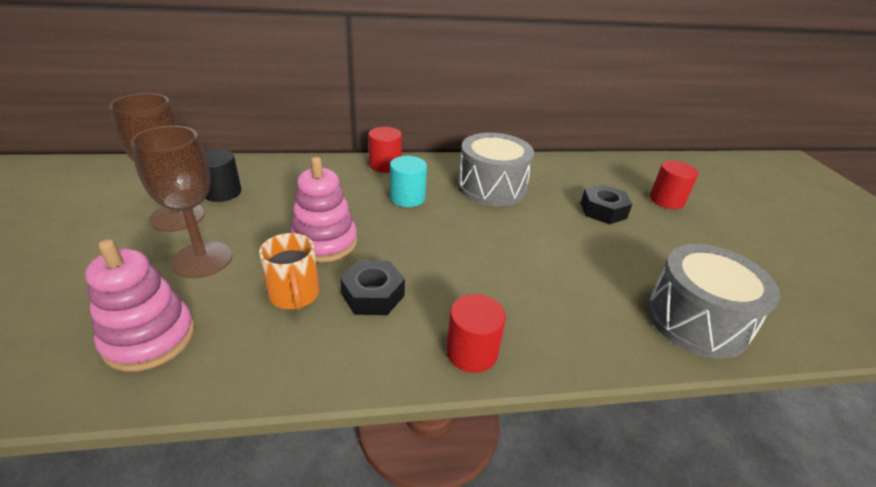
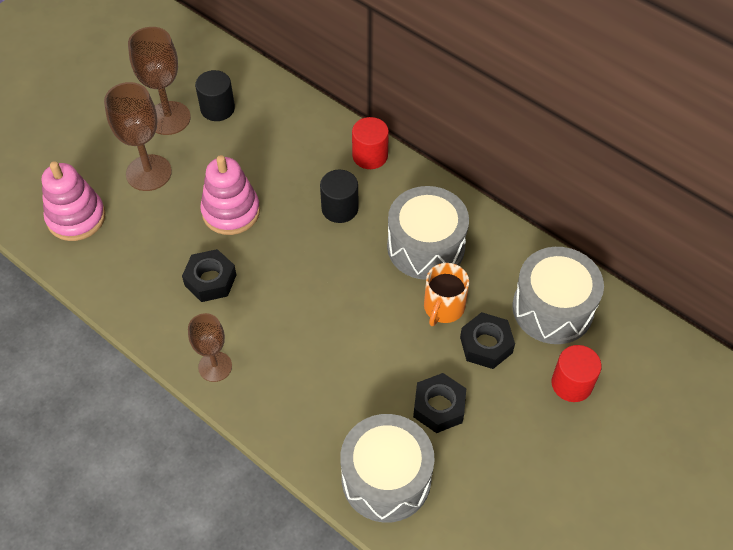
camera: 50 degrees right, 20 degrees up
orange mug [259,233,320,310] -> orange mug moved to [424,263,469,326]
turquoise cylinder [390,156,427,207] -> black cylinder [320,170,358,223]
red cylinder [446,294,506,373] -> brown goblet [188,313,232,382]
none -> black nut [413,373,466,433]
none -> grey drum [512,247,604,344]

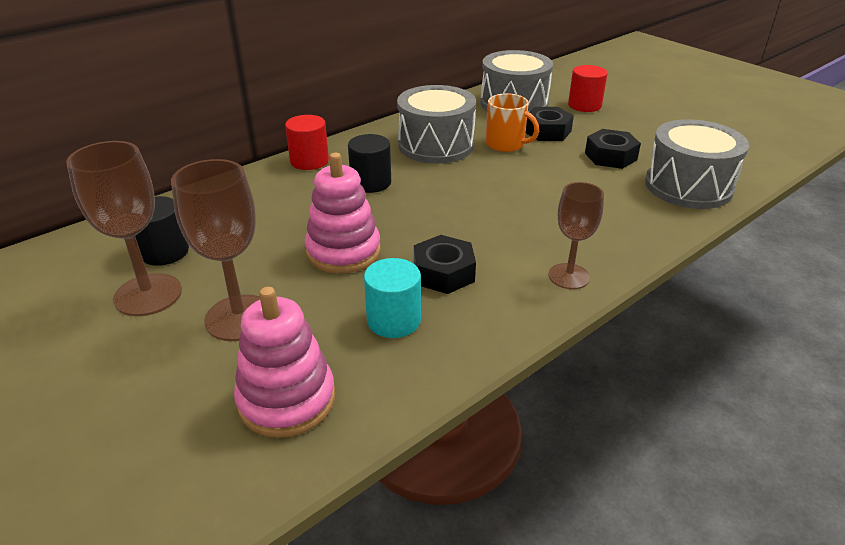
camera: 80 degrees left, 20 degrees down
none -> turquoise cylinder [364,258,421,338]

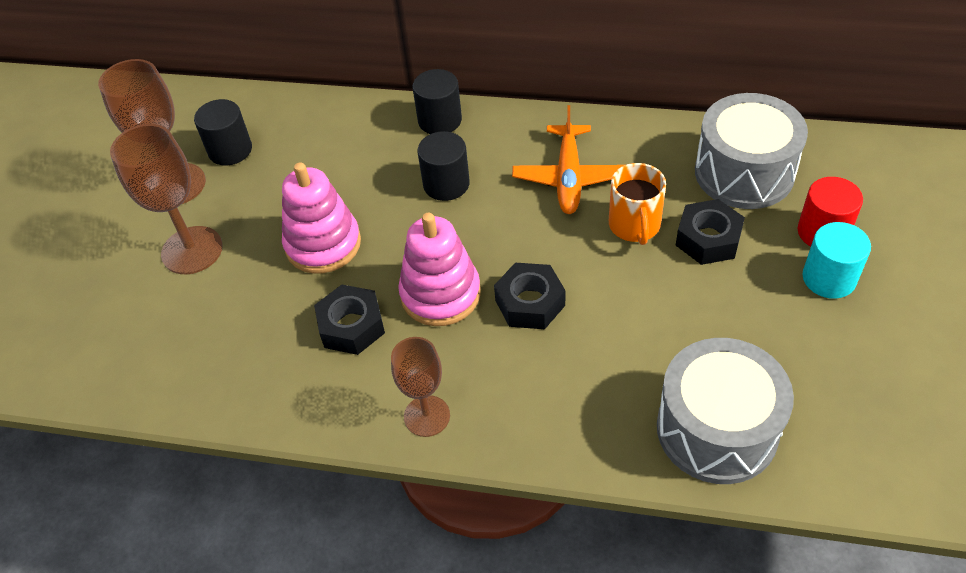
camera: 55 degrees right, 15 degrees up
pink stacking toy [234,287,335,438] -> pink stacking toy moved to [398,213,481,326]
red cylinder [285,115,329,170] -> black cylinder [412,69,462,134]
turquoise cylinder [364,258,421,338] -> turquoise cylinder moved to [803,222,871,299]
grey drum [397,85,476,164] -> orange plane [512,105,624,214]
black nut [585,129,641,169] -> black nut moved to [494,263,565,329]

